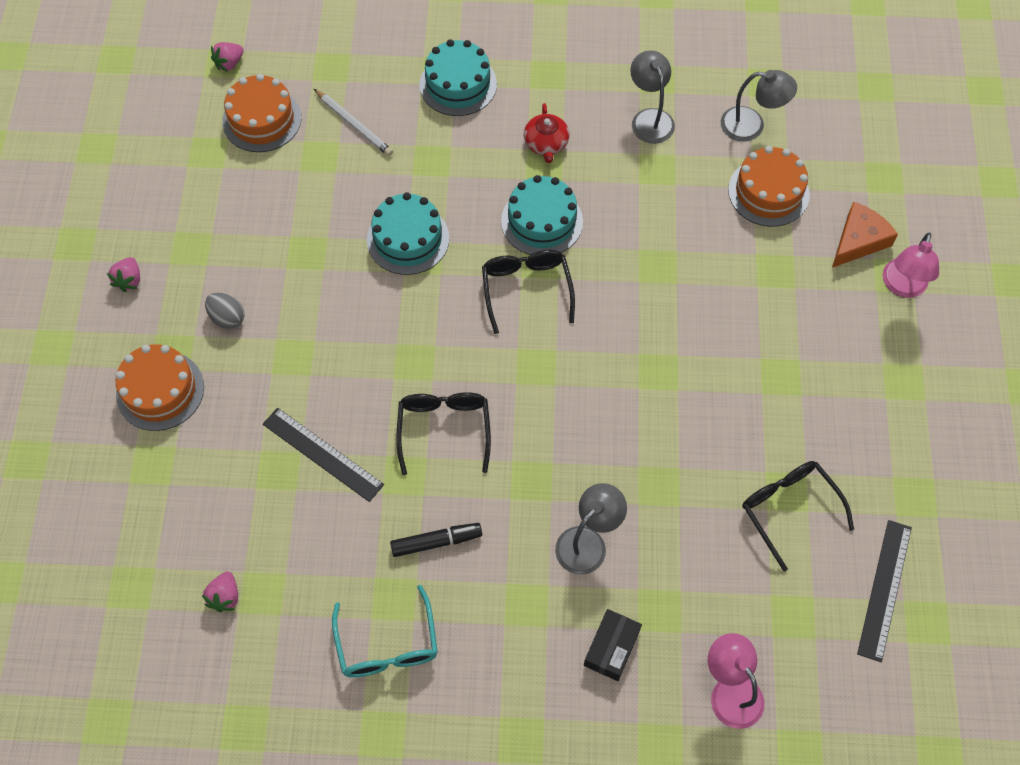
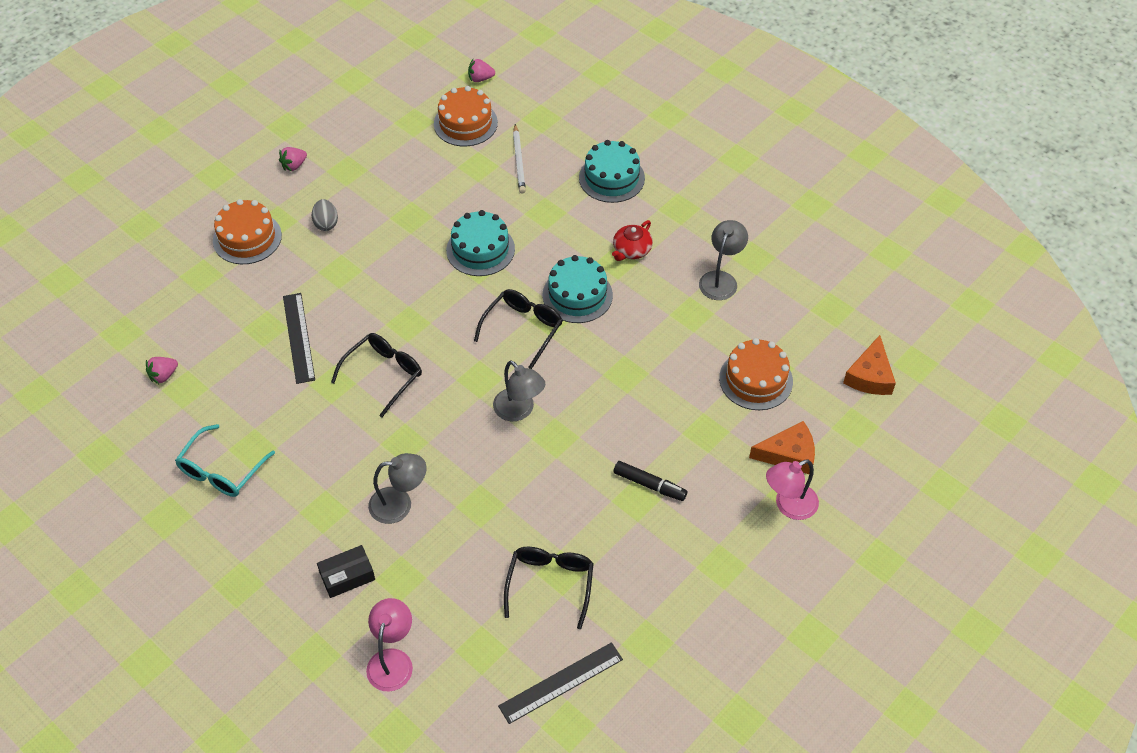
camera: 40 degrees right, 10 degrees down
black marker [390,523,482,557] -> black marker moved to [614,461,687,501]
grey lamp [721,70,797,141] -> grey lamp moved to [493,360,545,421]
none -> orange cheese [843,335,896,395]

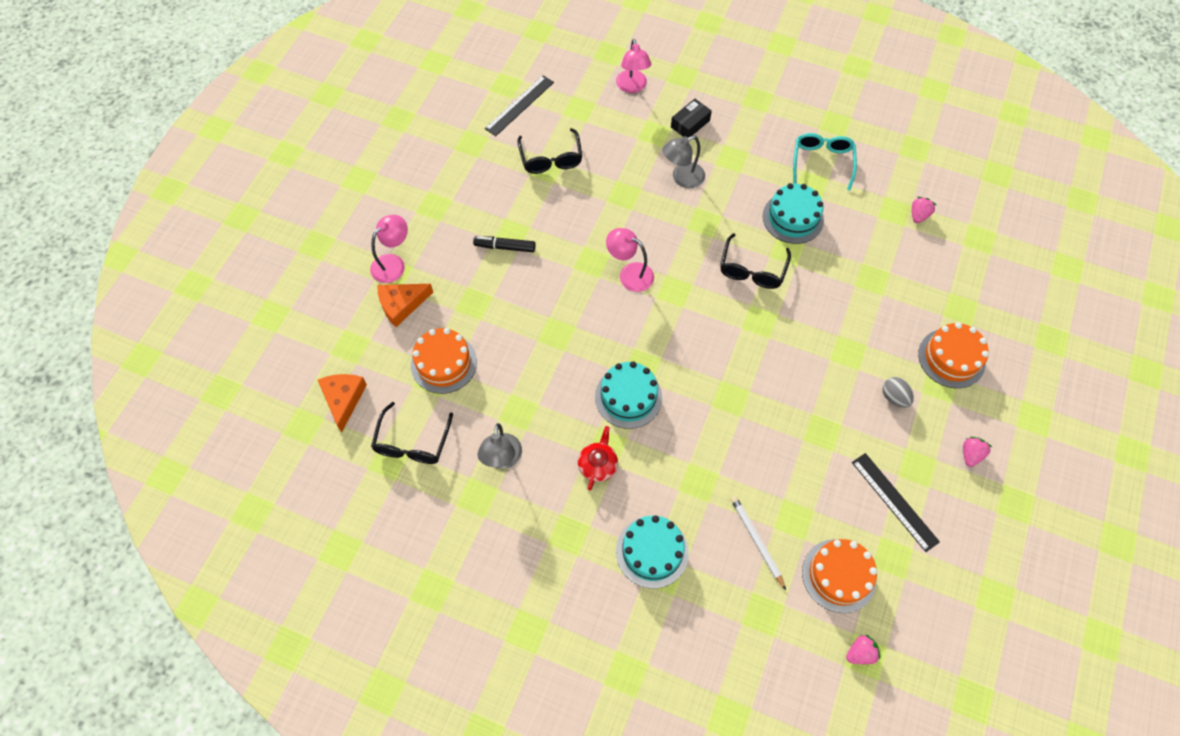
camera: 160 degrees right, 10 degrees up
black ruler [283,293,315,384] -> black ruler moved to [852,453,940,552]
turquoise cake [446,210,515,276] -> turquoise cake moved to [763,183,824,244]
black glasses [474,289,563,369] -> black glasses moved to [371,402,453,464]
grey lamp [493,360,545,421] -> pink lamp [606,228,654,292]

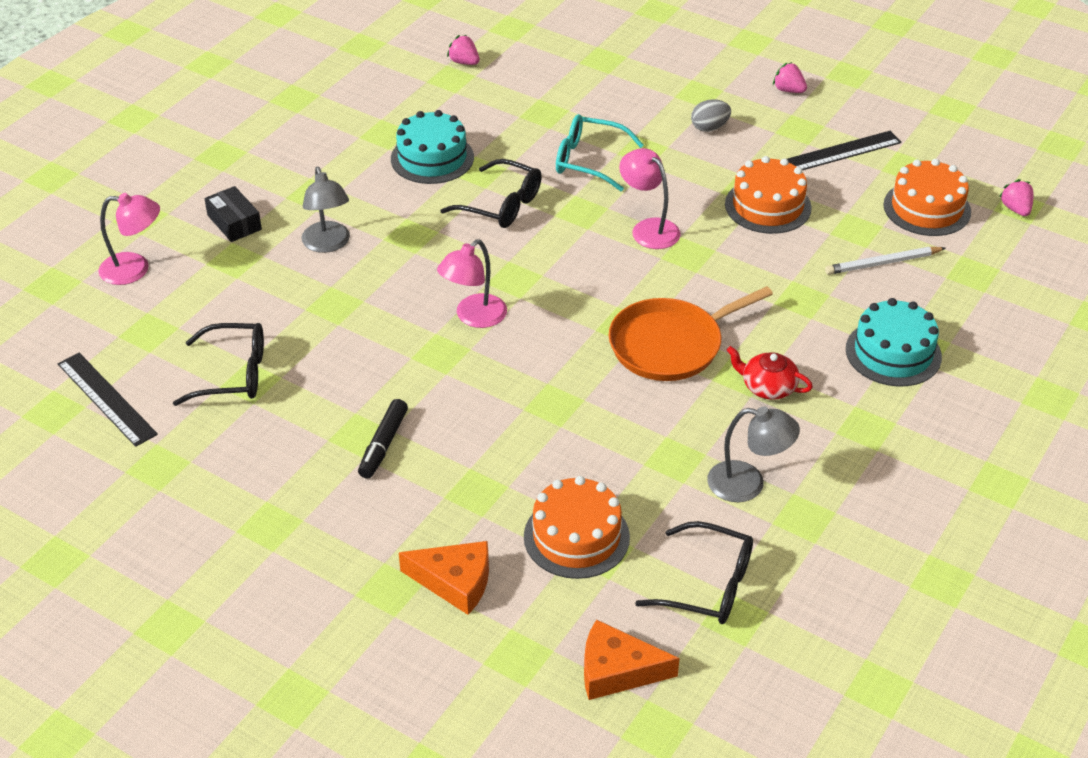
camera: 80 degrees left, 20 degrees down
pink lamp [370,215,408,283] -> pink lamp moved to [619,148,681,249]
orange cheese [378,284,433,327] -> orange cheese turned 60 degrees counterclockwise [399,541,489,615]
turquoise cake [595,361,662,429] -> orange pan [609,286,773,381]
turquoise glasses [793,133,857,191] -> turquoise glasses moved to [556,114,644,191]
orange cake [918,322,989,388] -> orange cake moved to [725,156,812,234]

